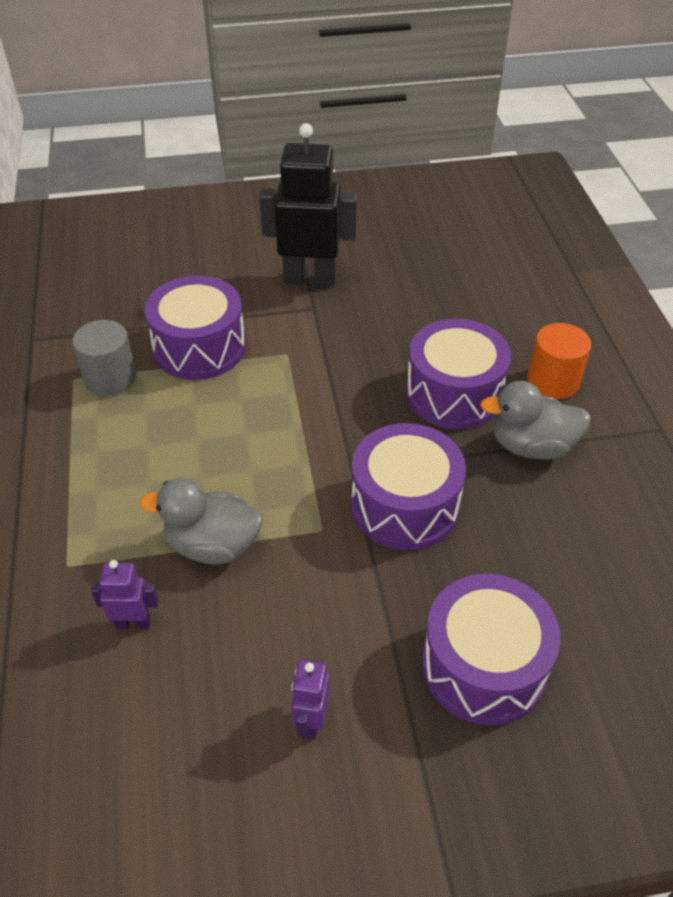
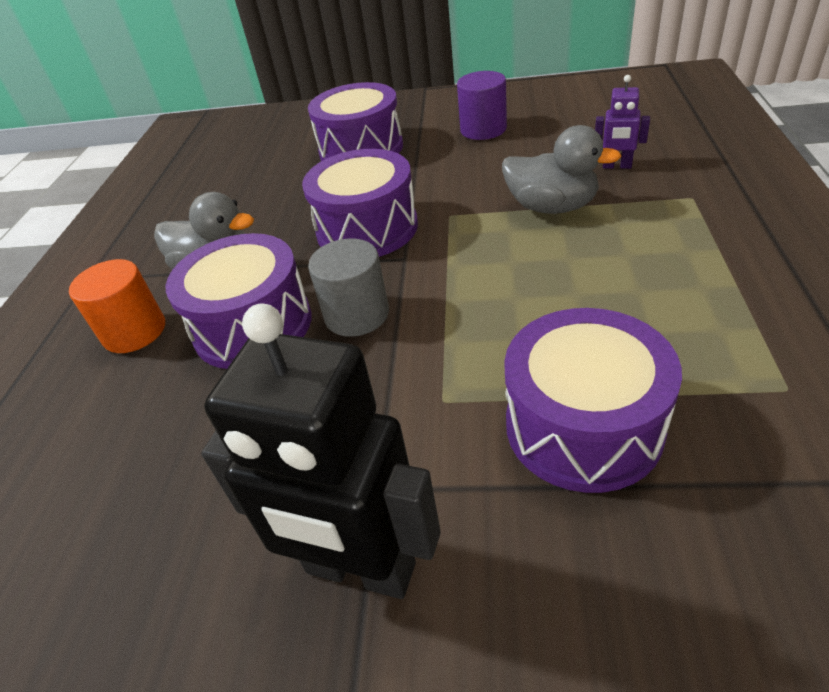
camera: 160 degrees left, 5 degrees down
grey cylinder [72,320,136,396] -> grey cylinder moved to [308,238,389,337]
purple robot [291,660,330,739] -> purple cylinder [457,71,507,140]

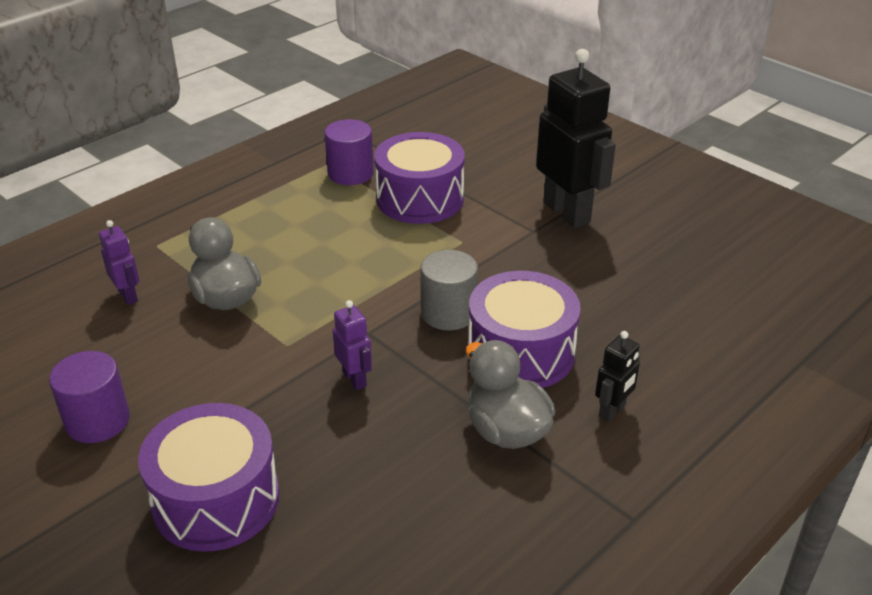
camera: 145 degrees left, 5 degrees down
orange cylinder [69,259,165,353] -> black robot [595,331,640,422]
purple drum [302,149,418,257] -> purple robot [333,300,372,390]
none -> purple cylinder [324,119,374,185]

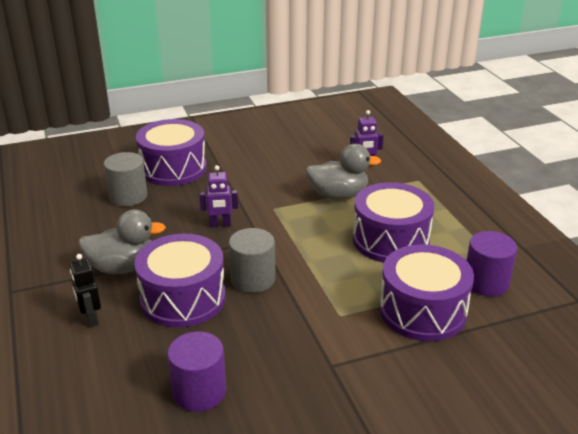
camera: 115 degrees right, 5 degrees down
purple cylinder [49,351,130,443] -> purple cylinder moved to [167,332,226,412]
black robot [536,49,616,228] -> none
none -> grey cylinder [103,152,148,206]
none -> purple drum [353,182,434,263]

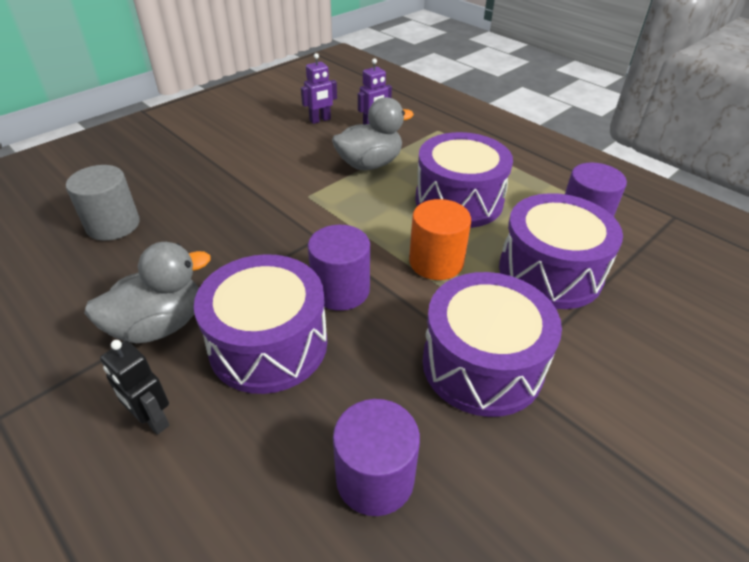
camera: 25 degrees left, 10 degrees up
purple drum [136,119,207,186] -> purple drum moved to [422,272,562,417]
purple robot [200,165,238,227] -> purple robot moved to [301,53,337,124]
grey cylinder [229,228,275,293] -> purple cylinder [308,225,370,311]
none -> orange cylinder [409,199,471,280]

